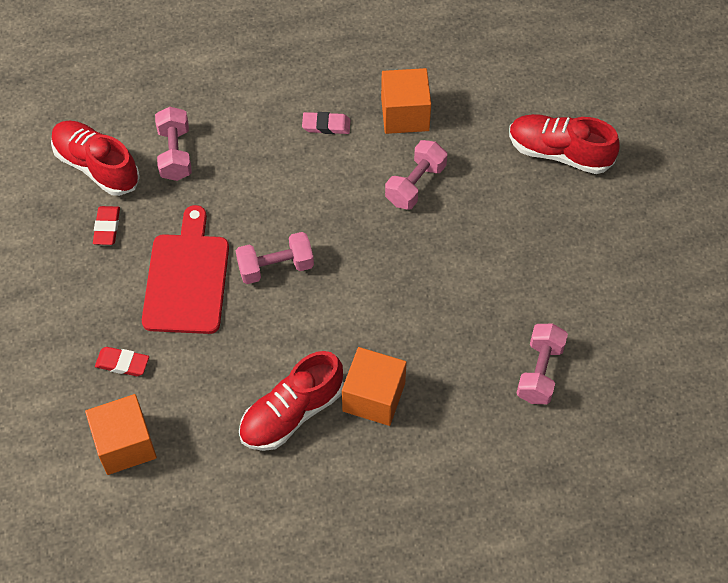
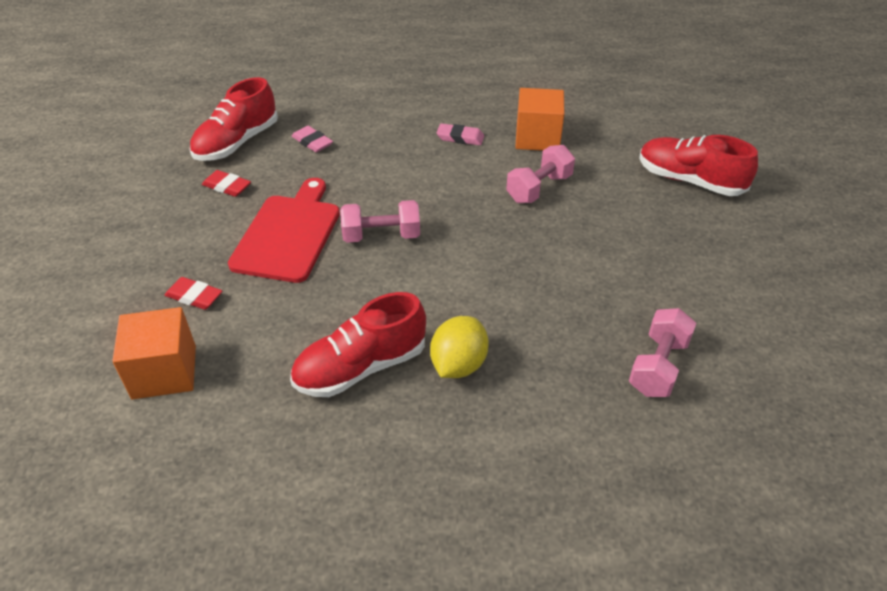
camera: 10 degrees right, 15 degrees down
red shoe [51,121,140,196] -> red shoe turned 105 degrees counterclockwise [189,77,278,161]
red eraser [93,206,120,245] -> red eraser turned 75 degrees counterclockwise [202,170,251,197]
pink dumbbell [155,107,192,181] -> pink eraser [291,126,333,152]
orange cube [342,347,407,426] -> yellow lemon [430,316,489,378]

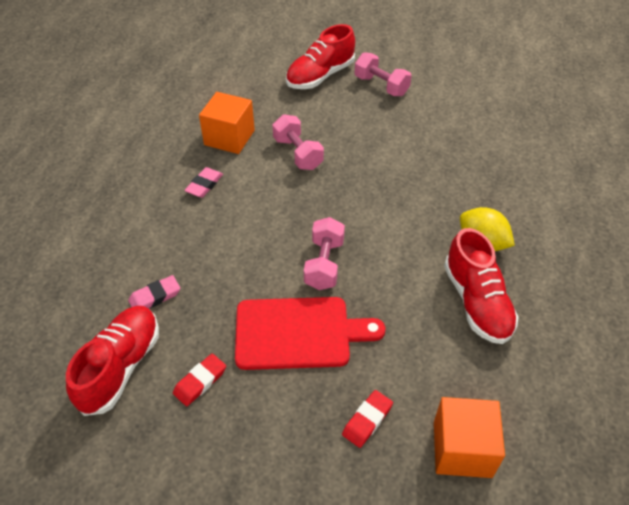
camera: 75 degrees left, 5 degrees up
red shoe [189,77,278,161] -> red shoe turned 120 degrees counterclockwise [66,306,159,416]
red cutting board [228,178,340,283] -> red cutting board turned 150 degrees clockwise [235,297,386,370]
pink dumbbell [629,308,696,397] -> pink dumbbell moved to [355,52,412,96]

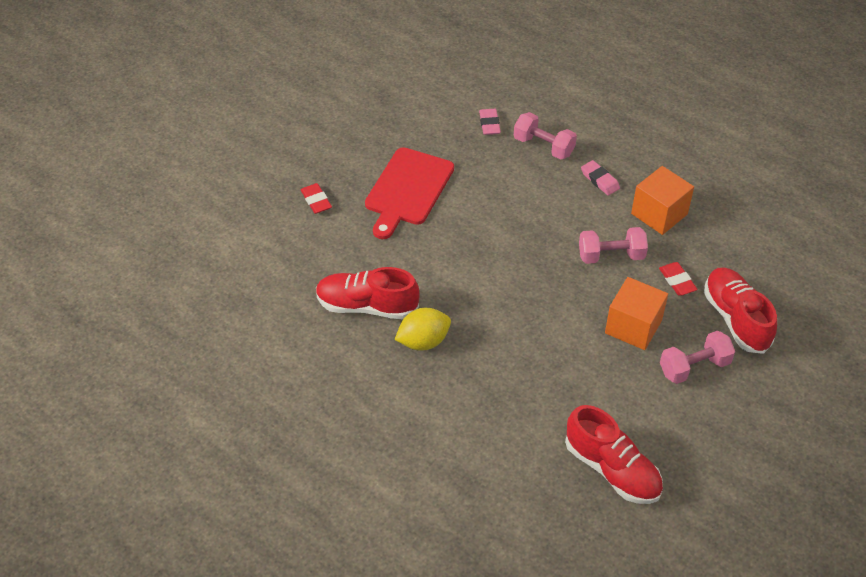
camera: 115 degrees right, 0 degrees up
red shoe [66,306,159,416] -> red shoe moved to [565,405,663,504]
red eraser [173,354,226,406] -> red eraser moved to [659,262,698,296]
pink dumbbell [304,217,345,290] -> pink dumbbell moved to [514,112,577,160]
orange cube [434,397,505,478] -> orange cube moved to [605,277,668,350]

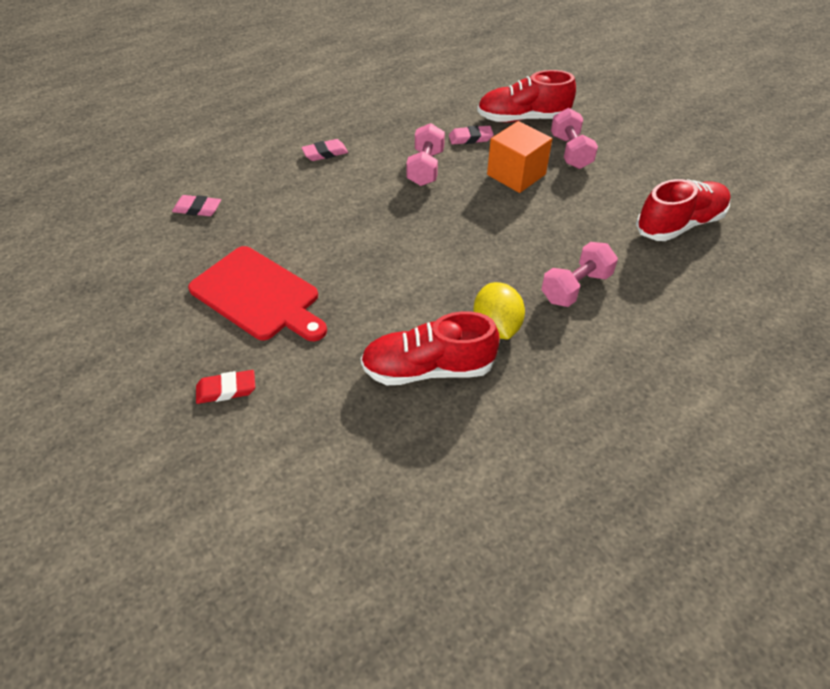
camera: 75 degrees left, 0 degrees up
red shoe [316,267,420,319] -> red shoe turned 60 degrees clockwise [361,311,500,385]
pink dumbbell [514,112,577,160] -> pink dumbbell moved to [541,242,618,307]
orange cube [631,166,694,235] -> none
red eraser [659,262,698,296] -> pink eraser [449,126,494,145]

